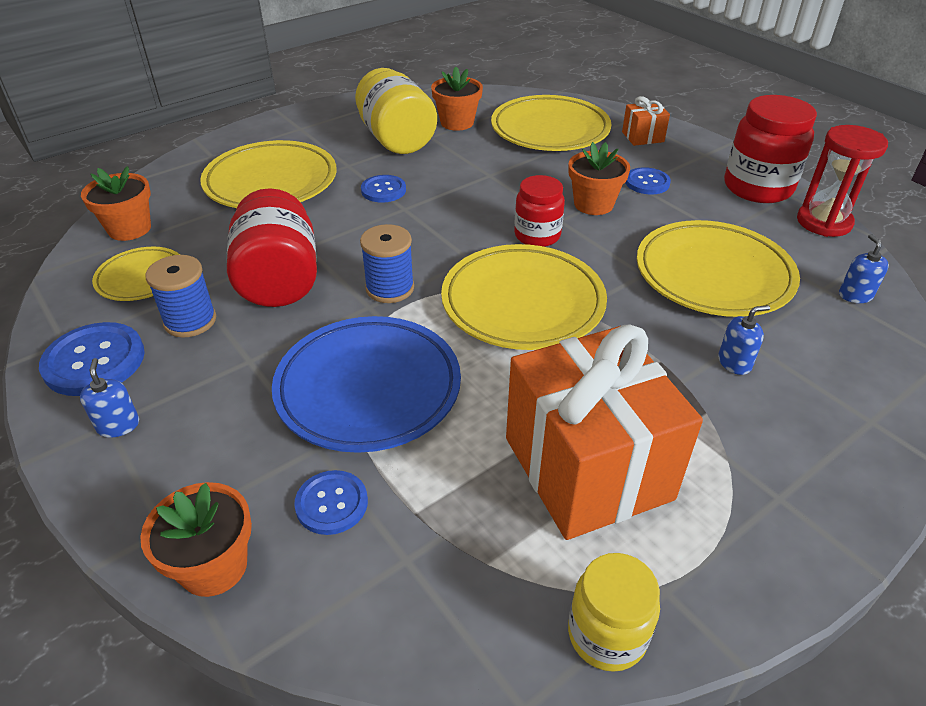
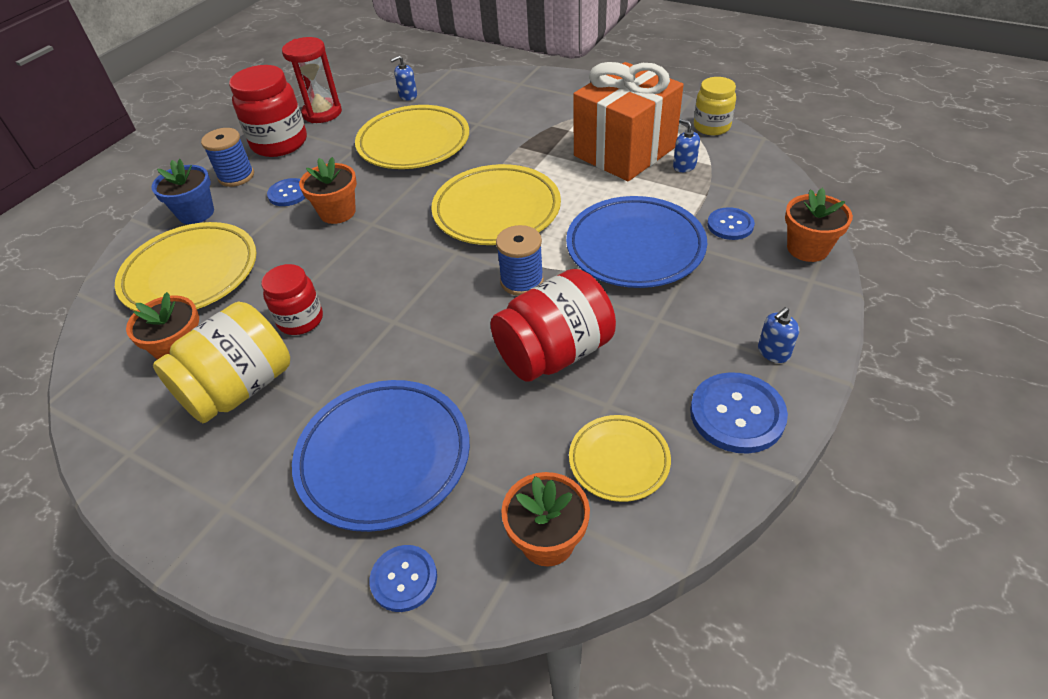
camera: 110 degrees left, 5 degrees up
blue spool [145,255,216,338] -> blue spool moved to [201,128,254,187]
yellow plate [200,140,337,208] -> blue plate [292,380,470,532]
blue button [361,175,406,202] -> blue button moved to [370,545,437,612]
red jar [514,175,565,247] -> red jar moved to [262,264,323,335]
orange gift [622,96,670,146] -> blue flower pot [151,159,214,224]
blue soap dispenser [718,305,770,375] -> blue soap dispenser moved to [673,119,700,172]

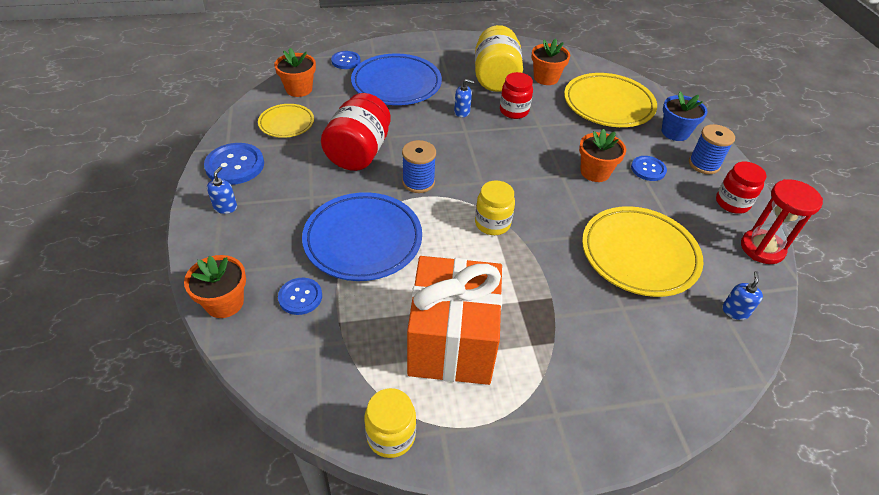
camera: 135 degrees right, 0 degrees up
red jar [229,65,307,157] -> red jar [716,162,767,214], size x0.62
yellow plate [431,164,561,245] -> yellow jar [475,180,515,235]
blue soap dispenser [673,119,700,172] -> blue soap dispenser moved to [454,79,474,117]

